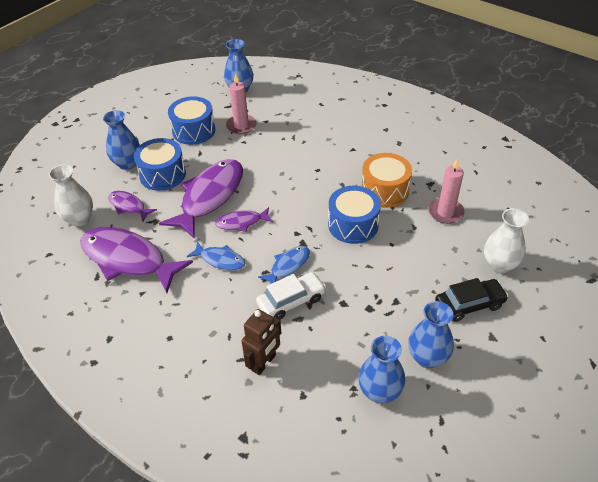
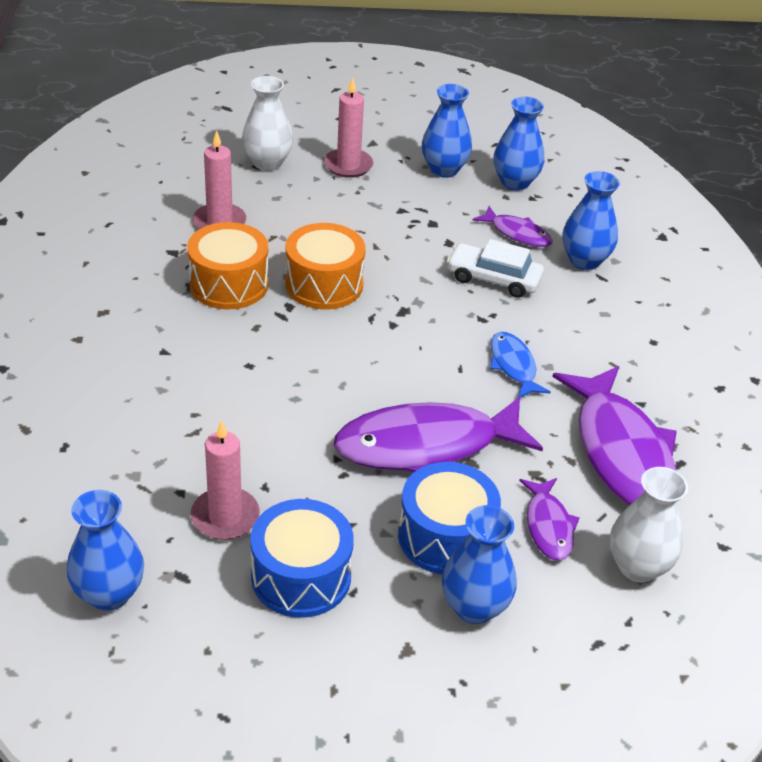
camera: 135 degrees left, 5 degrees down
purple fish [215,207,273,232] -> purple fish moved to [472,206,553,247]
brown robot [241,309,281,375] -> blue vase [563,171,620,270]
blue fish [258,246,310,284] -> none
blue drum [328,186,381,244] -> orange drum [285,223,366,309]
black car [435,278,508,322] -> pink candle [324,78,373,178]

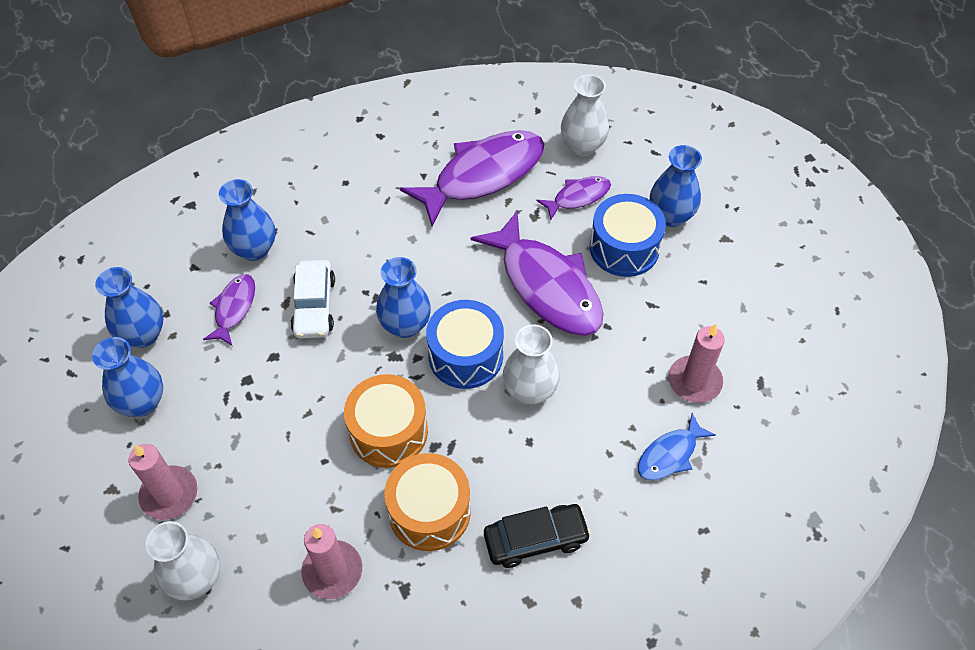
camera: 110 degrees left, 15 degrees up
blue vase [67,490,144,611] -> blue vase moved to [376,257,431,338]
blue drum [250,499,354,618] -> blue drum moved to [426,300,504,389]
blue fish [490,332,551,398] -> blue fish moved to [638,413,716,480]
none -> black car [484,504,591,568]
none -> white vase [503,324,560,404]

